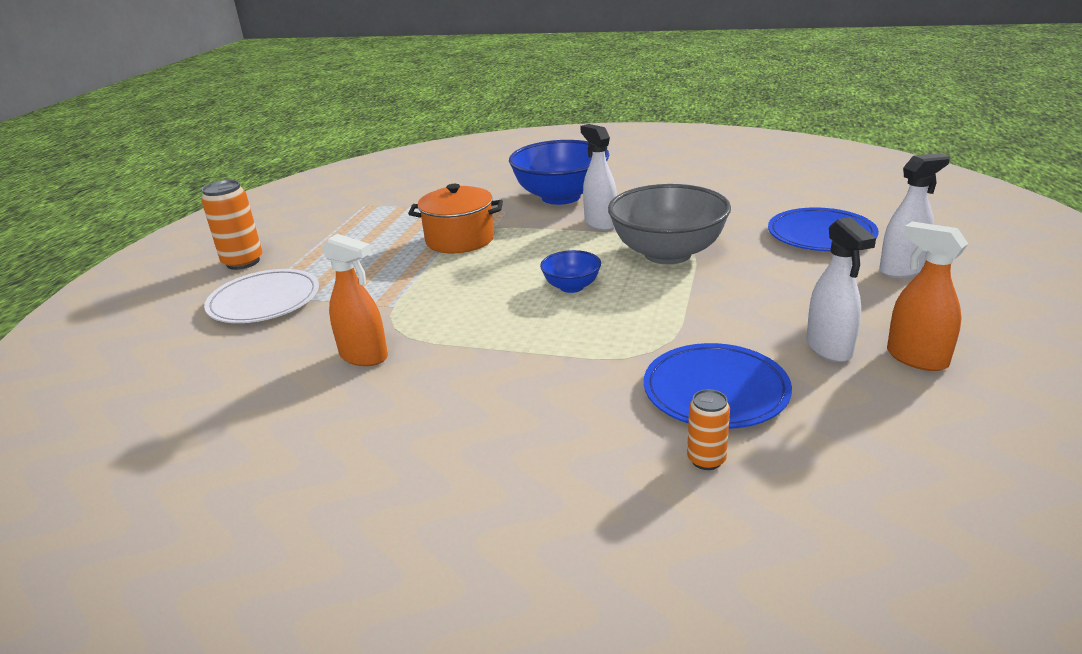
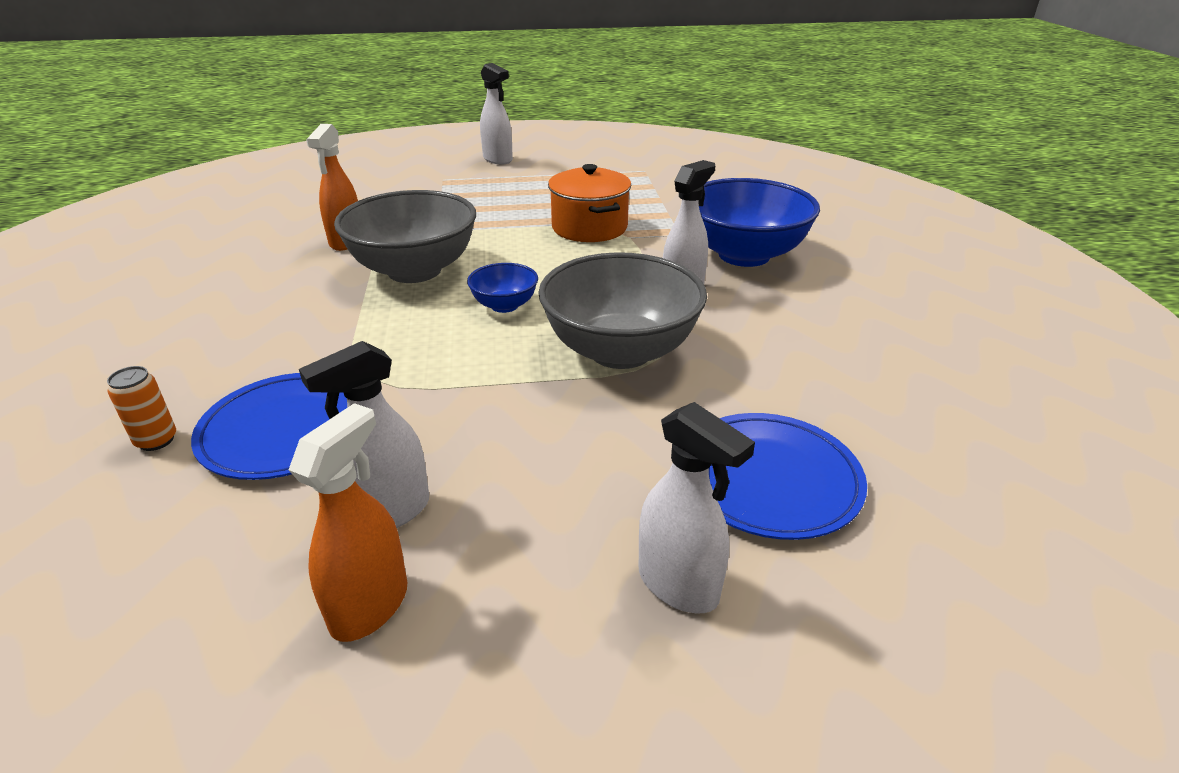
camera: 65 degrees right, 5 degrees up
orange can [201,180,262,270] -> white spray bottle [480,63,513,165]
white plate [204,269,319,323] -> none
none -> grey bowl [334,190,476,283]

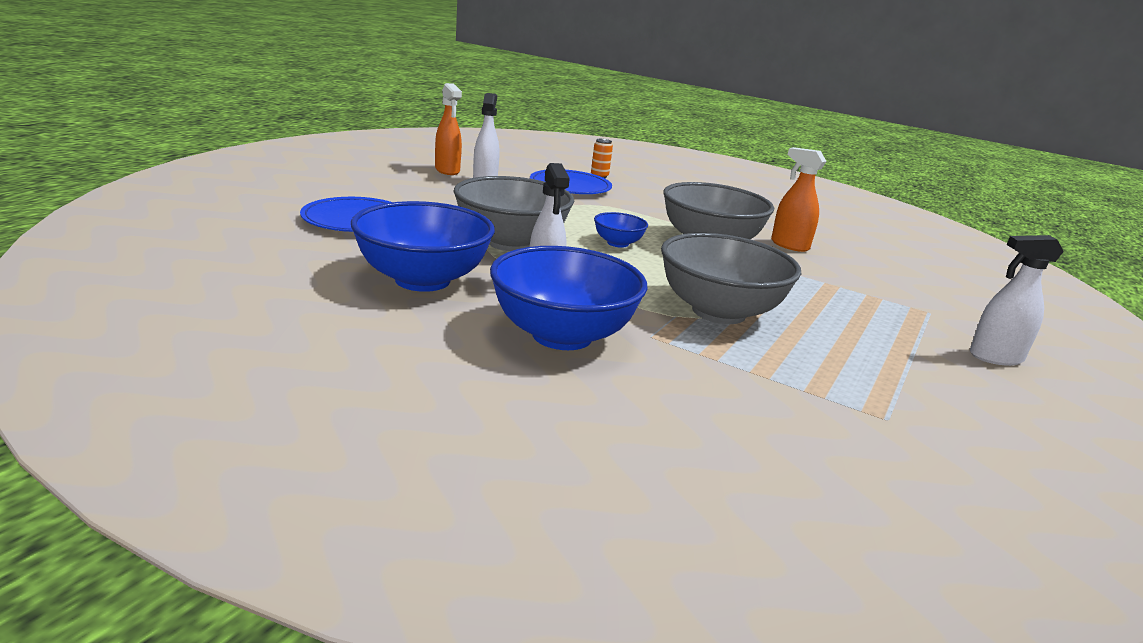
camera: 125 degrees right, 10 degrees down
orange pot [548,164,631,242] -> grey bowl [661,233,801,324]
white spray bottle [639,402,755,613] -> none
none -> blue bowl [351,201,495,292]

